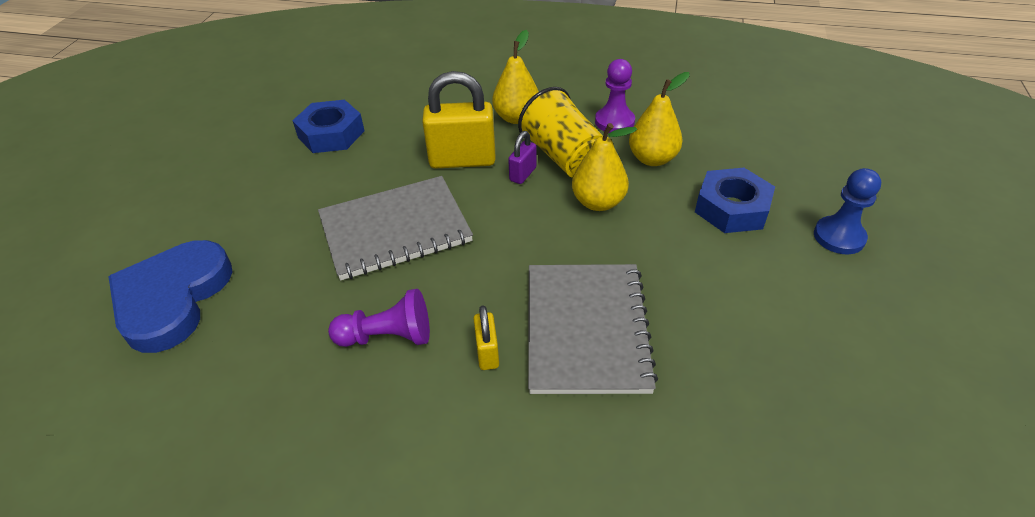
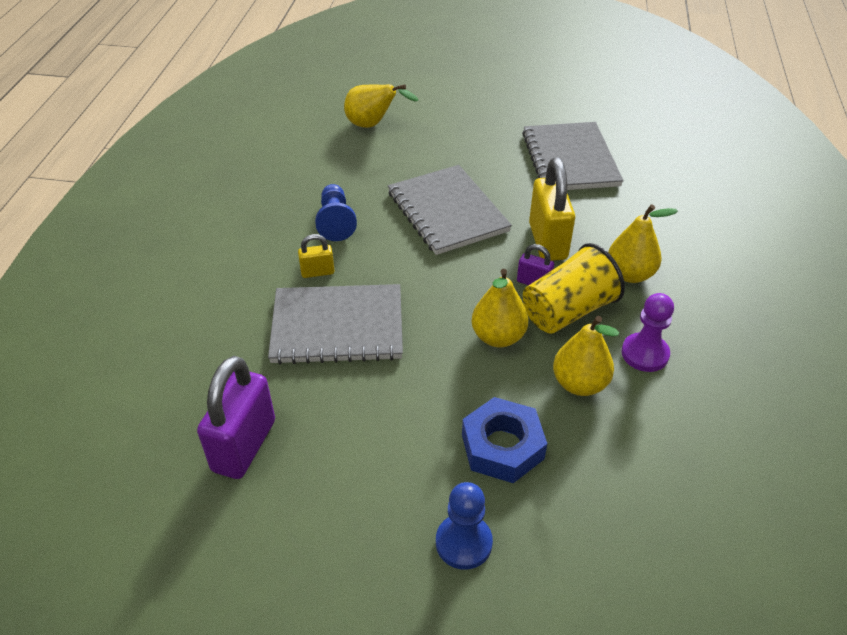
camera: 85 degrees right, 0 degrees up
blue heart [108,240,233,353] -> yellow pear [344,84,418,128]
blue nut [292,100,365,153] -> grey notebook [522,122,624,190]
purple pawn [328,289,430,347] -> blue pawn [315,184,357,241]
none -> purple padlock [197,356,275,479]

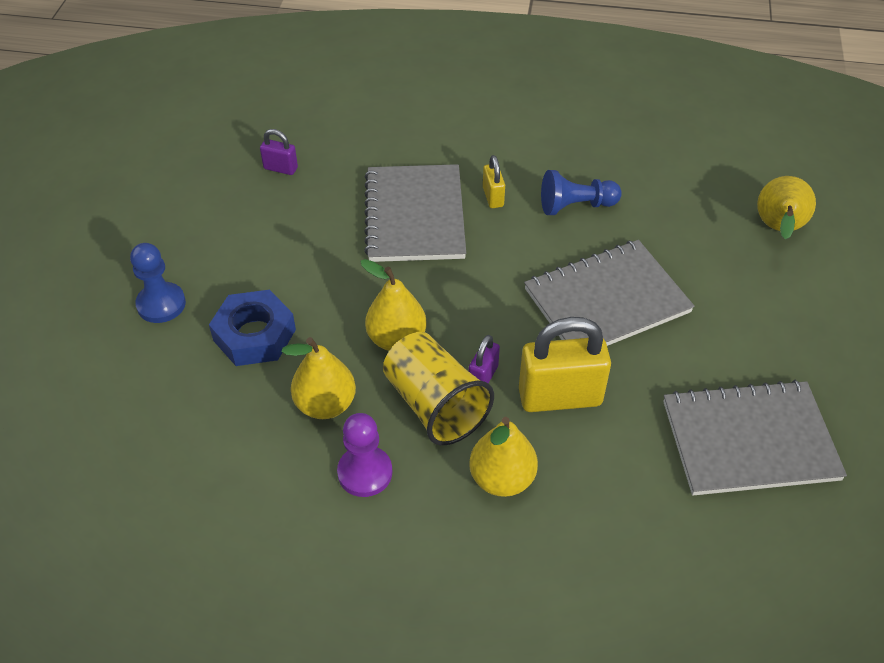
camera: 90 degrees right, 5 degrees up
purple padlock [197,356,275,479] -> purple padlock [260,129,298,175], size x0.49

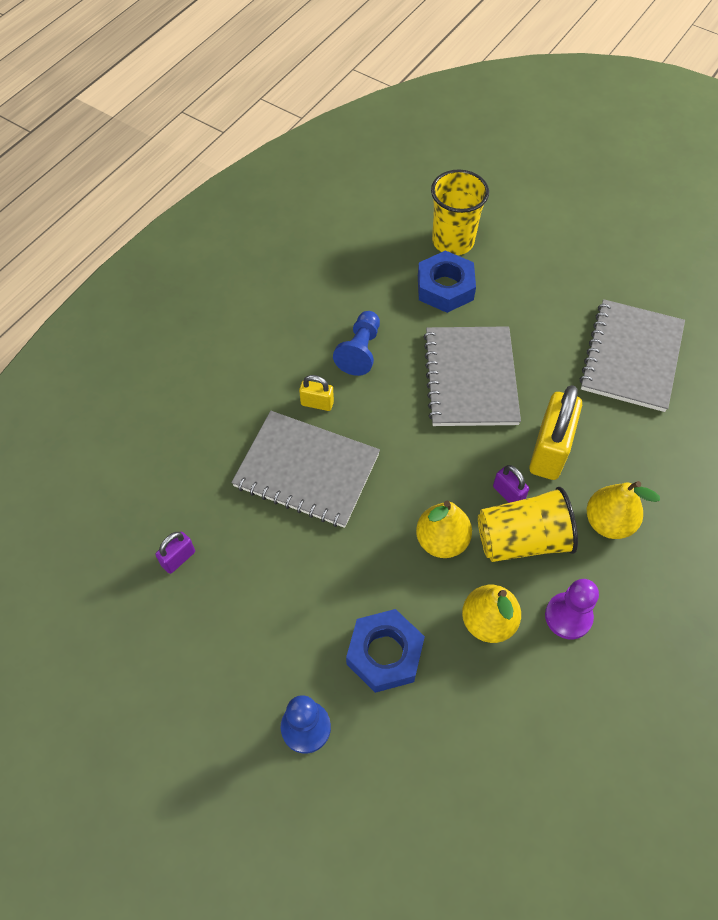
camera: 65 degrees left, 10 degrees up
yellow pear [757,176,816,239] -> yellow cup [431,170,489,255]
none -> blue nut [418,250,476,313]

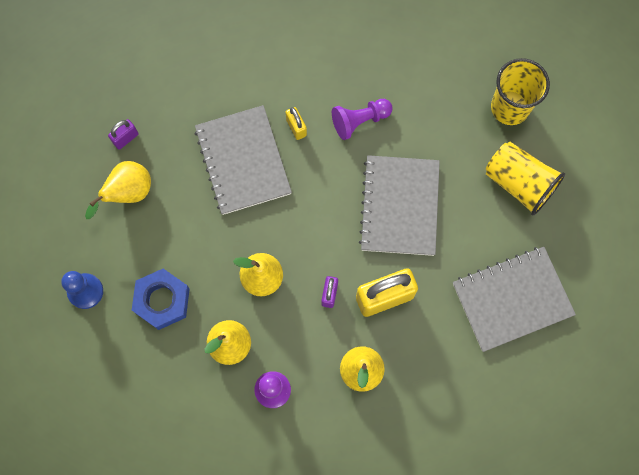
camera: 50 degrees right, 15 degrees up
purple padlock [155,531,195,574] -> purple padlock turned 45 degrees counterclockwise [108,119,138,150]
blue pawn [333,311,380,376] -> purple pawn [332,99,393,140]
blue nut [418,250,476,313] -> none
grey notebook [423,326,521,426] -> grey notebook turned 45 degrees counterclockwise [359,155,440,256]
yellow cup [478,487,578,562] -> yellow cup moved to [486,142,565,215]
none -> yellow pear [85,161,151,219]

